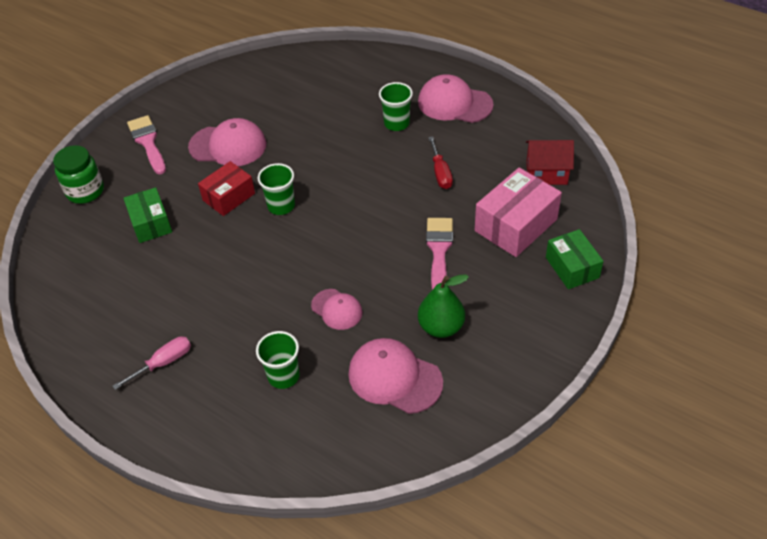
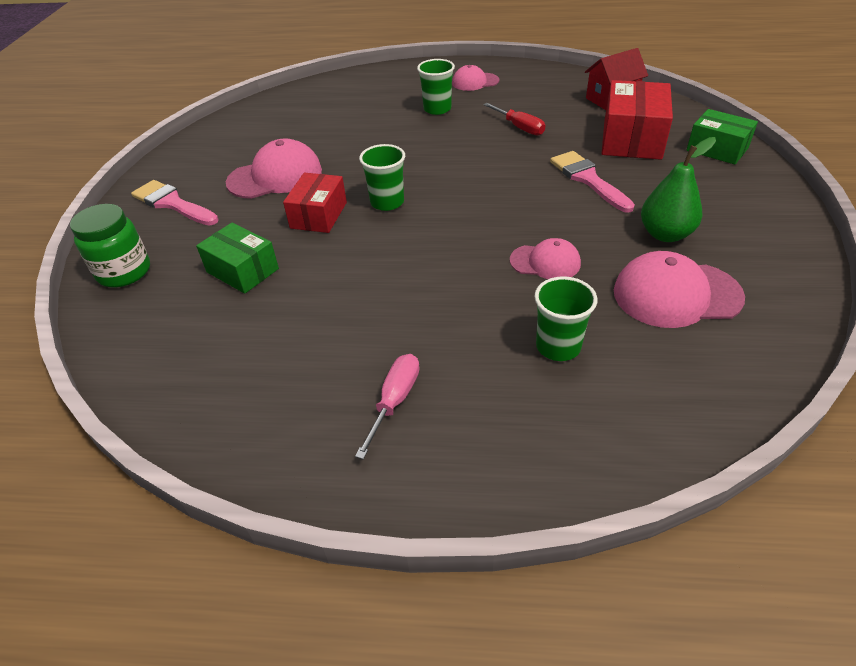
camera: 30 degrees left, 5 degrees down
pink cap [418,74,494,123] -> pink cap [452,65,500,91], size x0.60
pink box [475,168,562,257] -> red box [602,80,673,160]

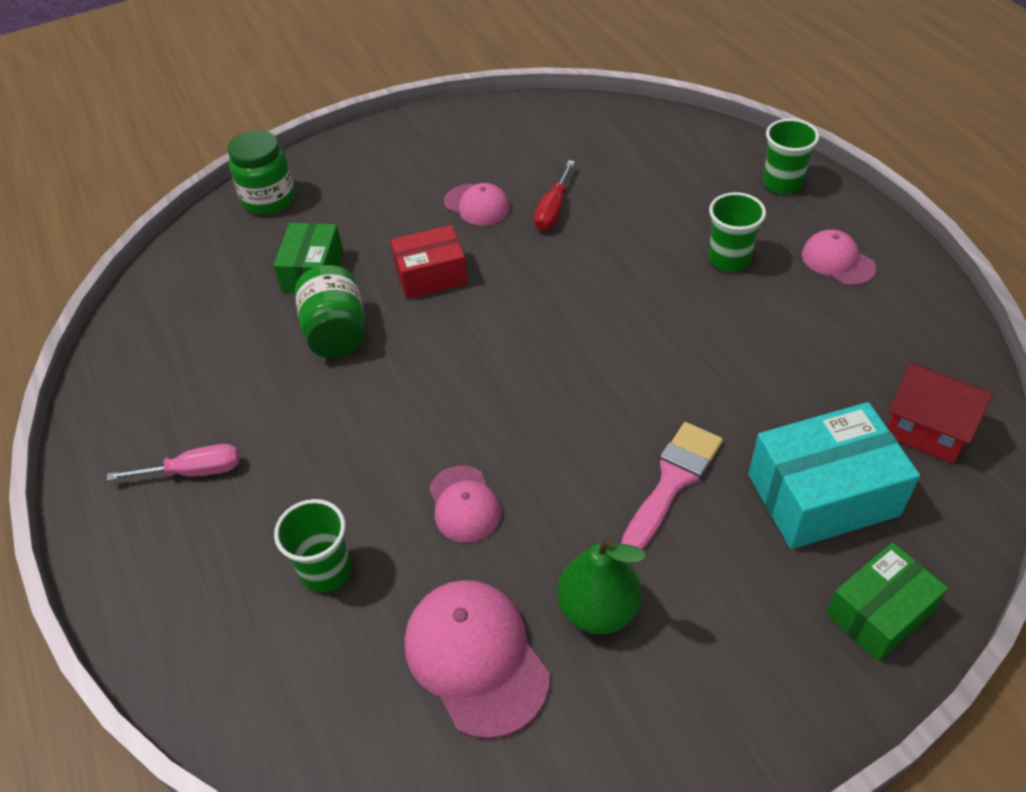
camera: 60 degrees right, 5 degrees up
pink brush [131,180,219,226] -> none
pink cap [226,138,322,199] -> pink cap [444,183,510,226], size x0.60
green cup [359,144,405,211] -> green cup moved to [763,119,819,194]
red screwdriver [483,103,545,136] -> red screwdriver moved to [534,160,575,231]
red box [602,80,673,160] -> turquoise box [748,402,920,549]
green box [687,109,758,164] -> green box turned 45 degrees clockwise [826,542,948,662]
none -> green jar [295,265,365,358]

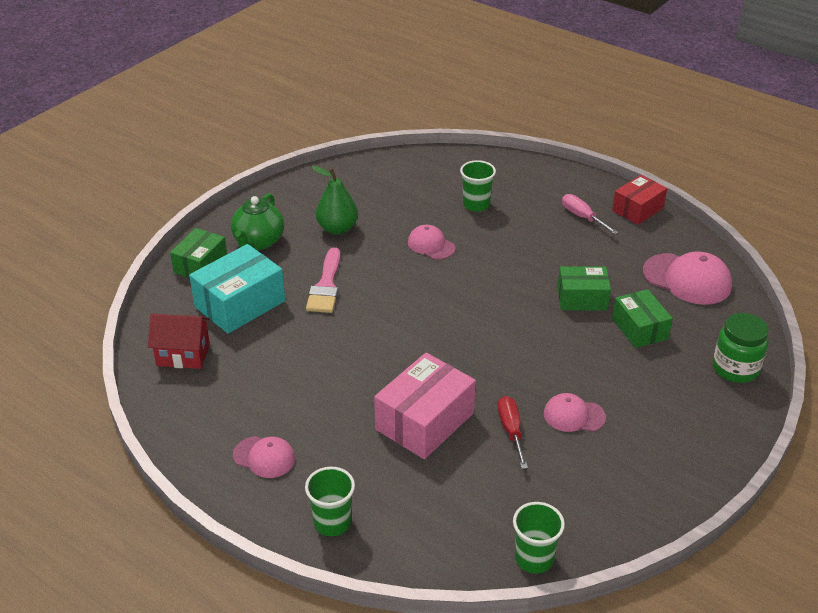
camera: 150 degrees right, 10 degrees down
pink screwdriver [107,444,240,481] -> pink screwdriver turned 90 degrees clockwise [562,194,618,234]
green jar [295,265,365,358] -> green box [558,266,611,311]
red box [391,225,468,299] -> red box moved to [612,175,667,225]
pink cap [405,580,550,739] -> pink cap moved to [643,251,732,305]
green cup [709,192,766,272] -> green cup moved to [513,502,565,574]
none -> green teapot [231,193,284,250]
none -> pink box [374,353,476,459]

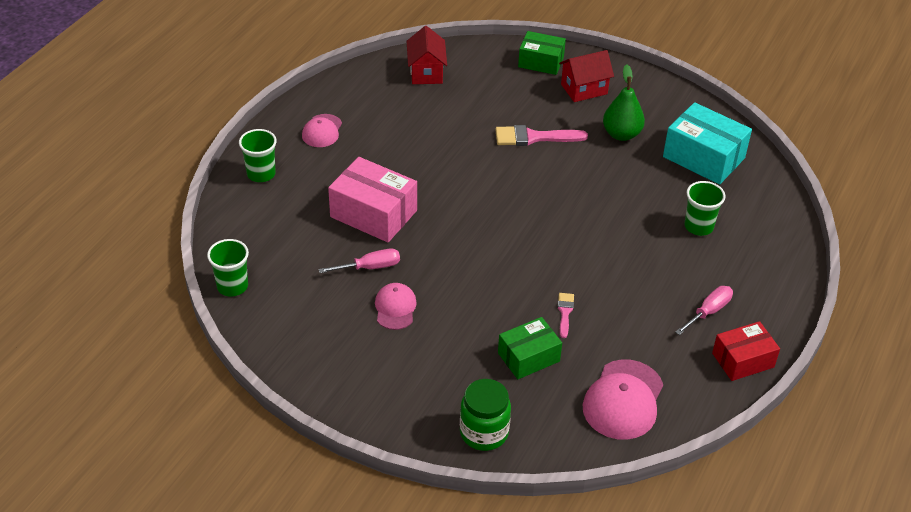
camera: 80 degrees right, 5 degrees up
turquoise box [189,244,285,334] -> turquoise box moved to [663,102,752,185]
green teapot [231,193,284,250] -> red house [559,50,614,102]
pink cap [408,225,456,260] -> none
red screwdriver [498,396,528,469] -> pink screwdriver [319,249,400,273]
green box [558,266,611,311] -> pink brush [557,293,574,338]
red box [612,175,667,225] -> red box turned 60 degrees counterclockwise [712,321,780,381]

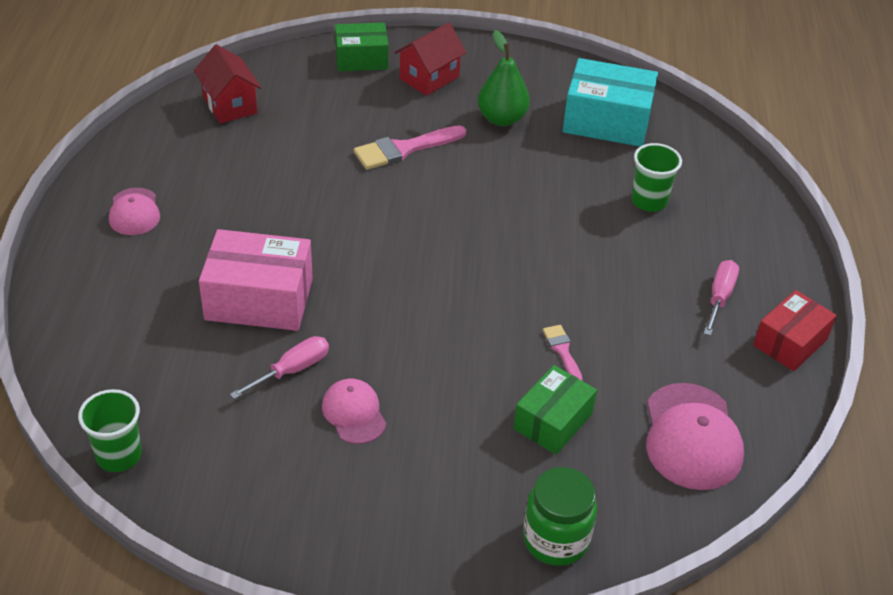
camera: 25 degrees left, 0 degrees up
green cup [239,129,277,182] -> none

